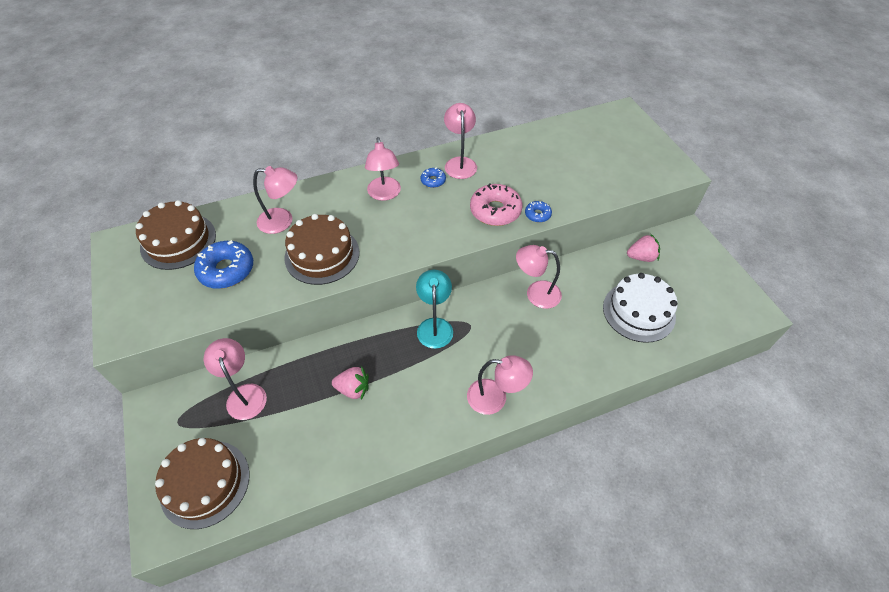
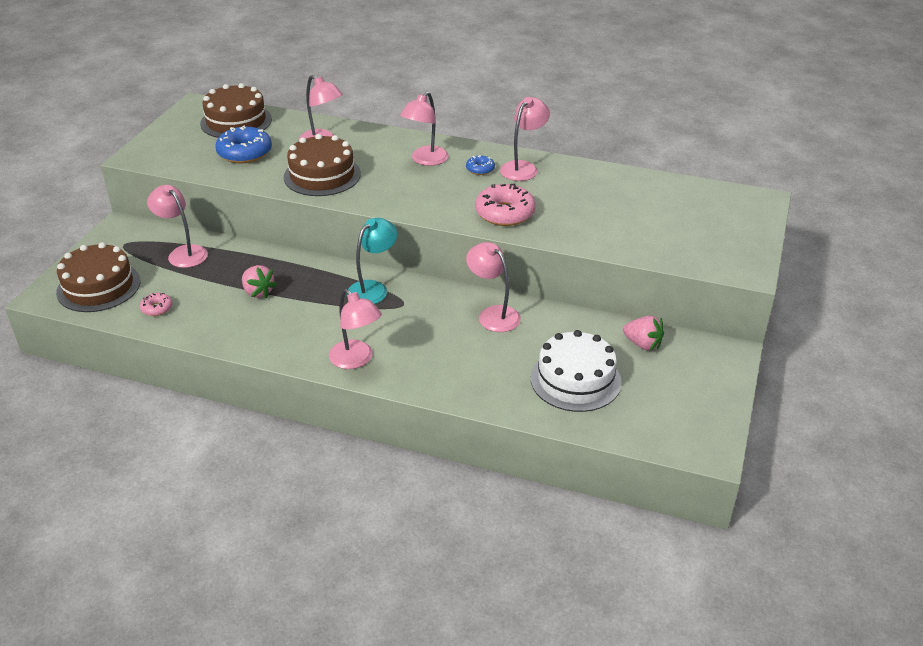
camera: 40 degrees right, 15 degrees down
pink lamp [204,338,267,420] -> pink lamp turned 60 degrees counterclockwise [147,185,208,268]
blue donut [525,201,552,223] -> none
none -> pink donut [140,293,172,316]

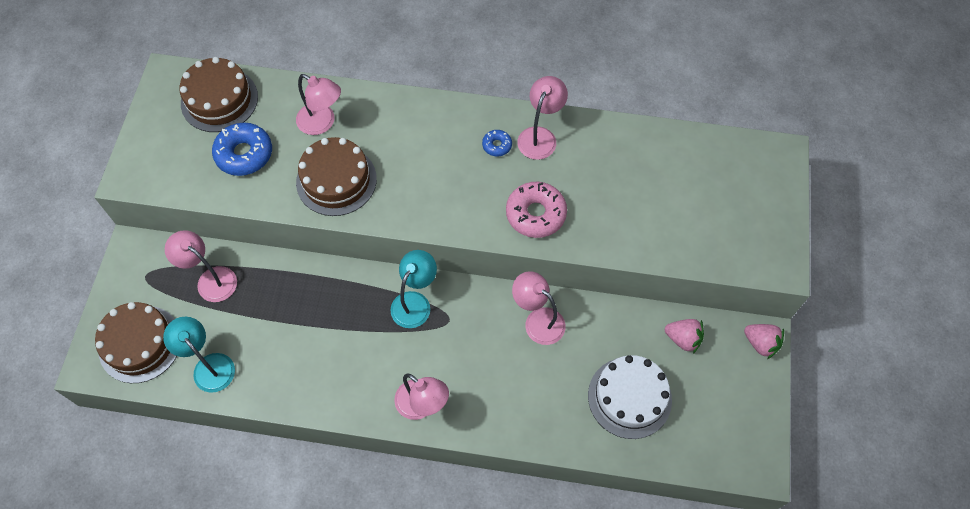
camera: 10 degrees left, 25 degrees up
pink donut [140,293,172,316] -> turquoise lamp [163,317,235,393]
pink strawberry [242,265,277,299] -> pink strawberry moved to [744,324,784,359]
pink lamp [400,91,449,166] -> none

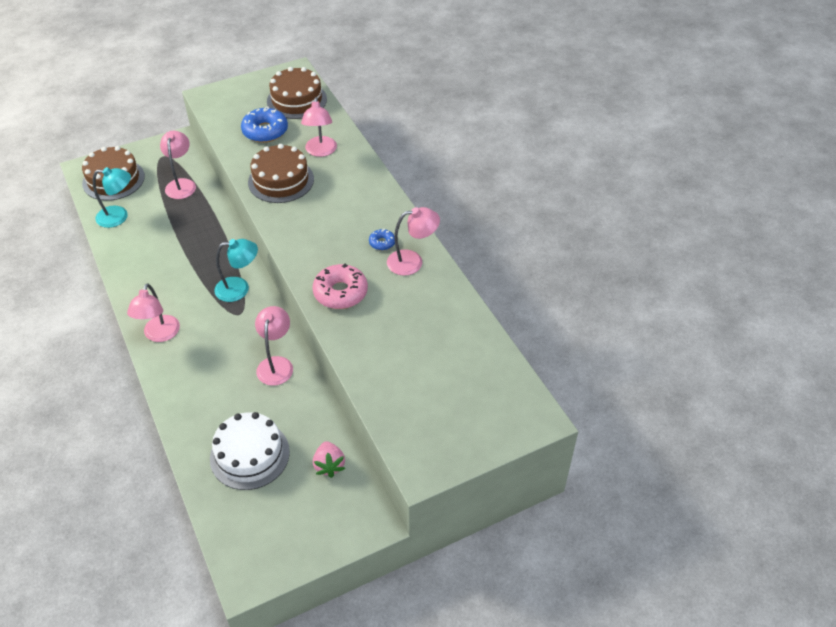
camera: 55 degrees right, 15 degrees down
turquoise lamp [163,317,235,393] -> turquoise lamp turned 75 degrees clockwise [93,167,131,228]
pink strawberry [744,324,784,359] -> none

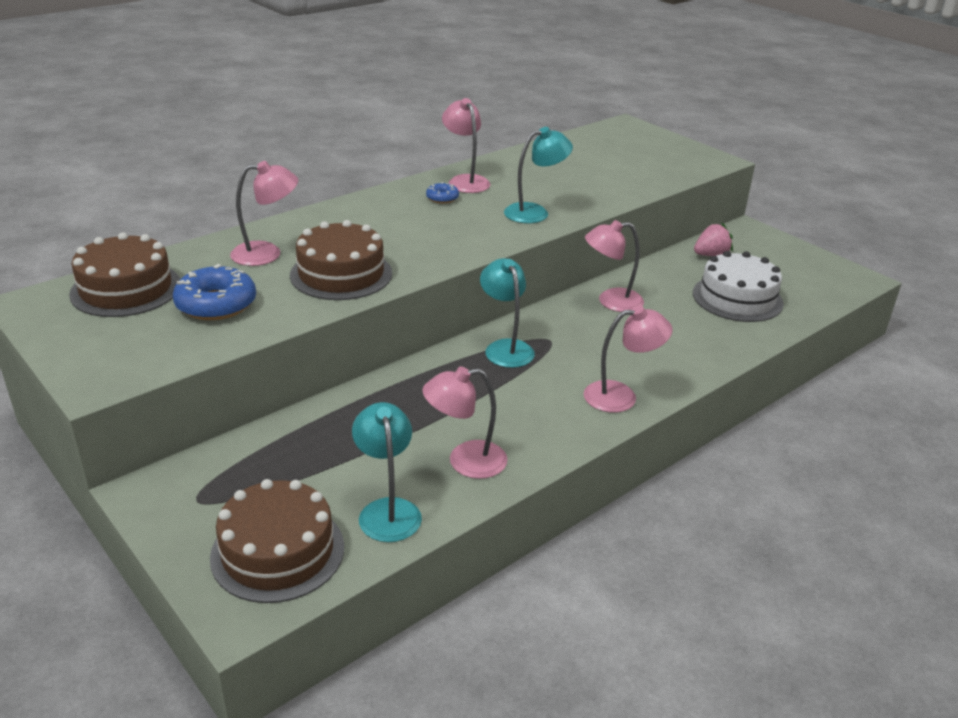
camera: 105 degrees left, 15 degrees down
pink lamp [160,131,196,199] -> pink lamp moved to [422,367,508,479]
pink donut [312,264,368,309] -> turquoise lamp [504,127,573,223]

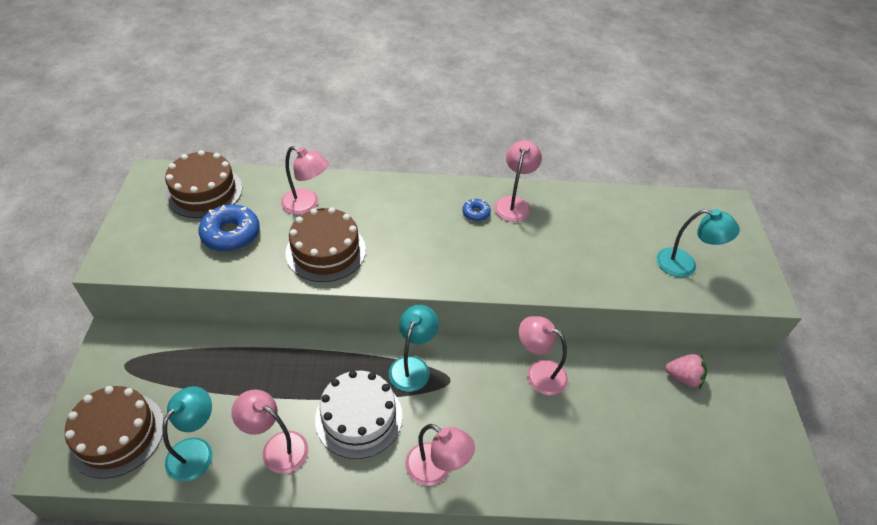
camera: 40 degrees right, 15 degrees up
turquoise lamp [504,127,573,223] -> turquoise lamp moved to [657,209,740,277]
white cake [693,251,784,322] -> white cake moved to [315,370,402,459]

